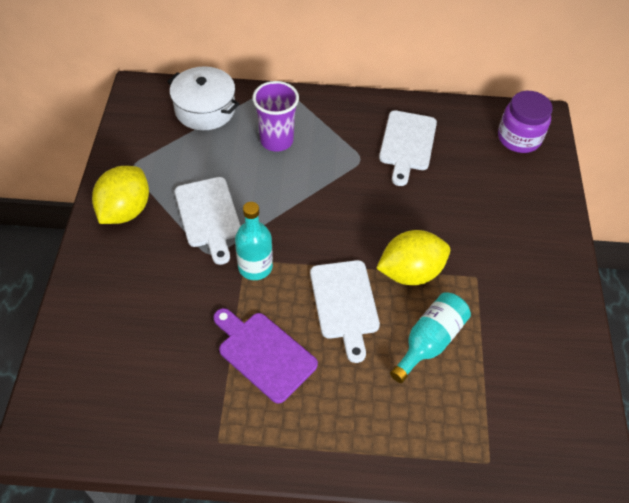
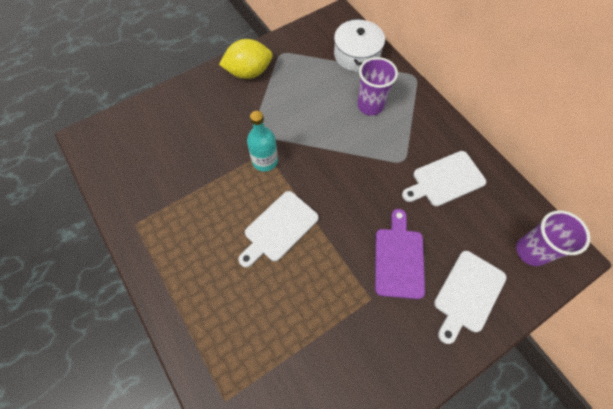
camera: 55 degrees right, 10 degrees up
white cutting board [175,177,241,265] -> white cutting board moved to [434,251,507,344]
purple cutting board [213,308,318,404] -> purple cutting board moved to [375,209,425,299]
yellow lemon [376,230,450,285] -> none
turquoise bottle [390,292,471,383] -> none
purple jar [498,91,553,153] -> purple cup [516,210,590,266]

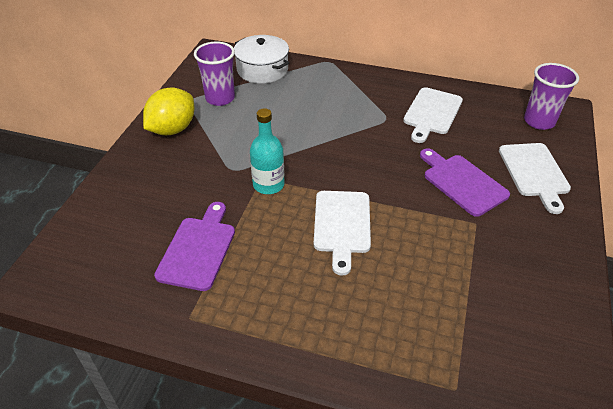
camera: 40 degrees left, 20 degrees down
purple cup [357,57,398,115] -> purple cup moved to [194,41,235,106]
none -> purple cutting board [154,202,235,291]

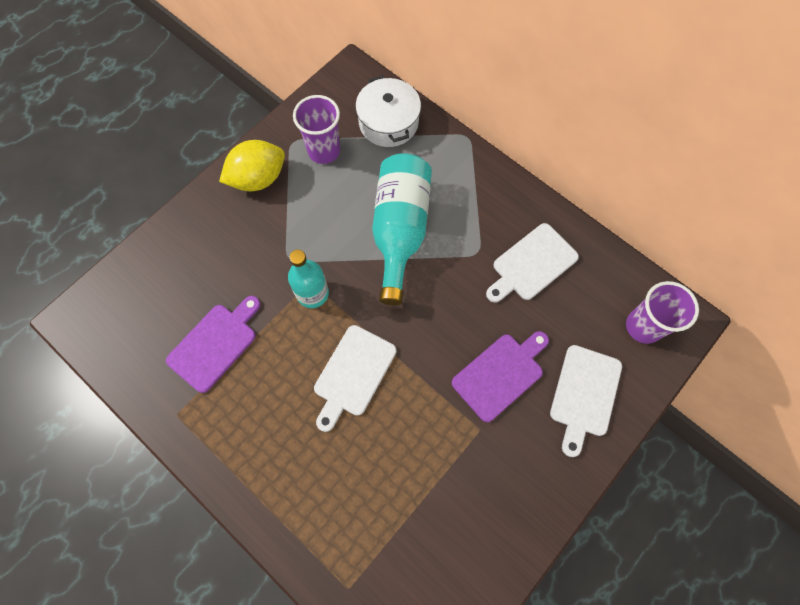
camera: 25 degrees right, 25 degrees up
purple cutting board [420,148,510,217] -> purple cutting board turned 60 degrees clockwise [452,331,549,422]
none -> turquoise bottle [372,153,432,306]

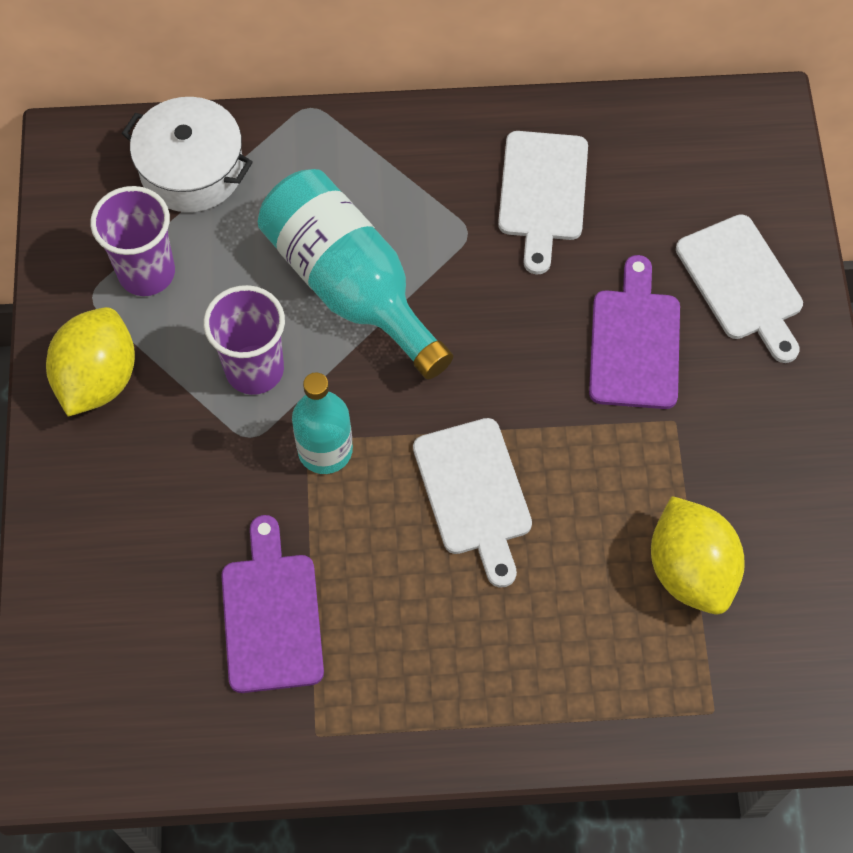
camera: 45 degrees left, 5 degrees down
purple cup [626,281,699,344] -> purple cup moved to [203,285,285,395]
none -> yellow lemon [651,496,745,614]

